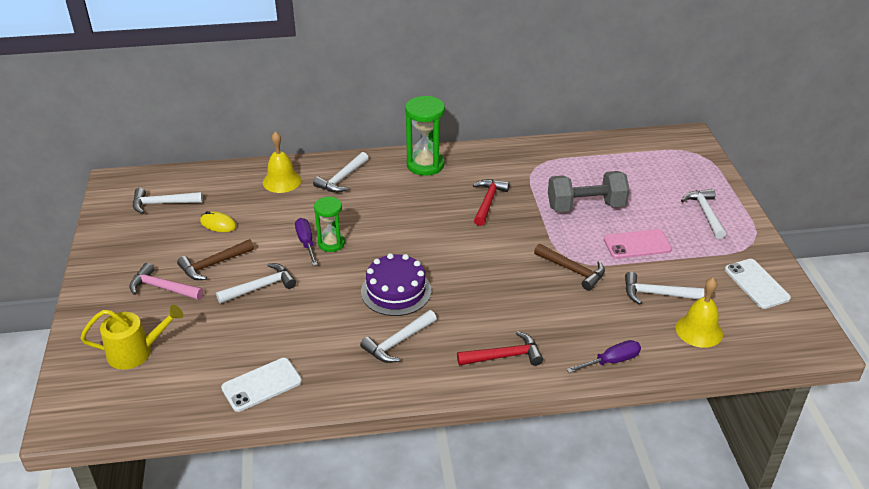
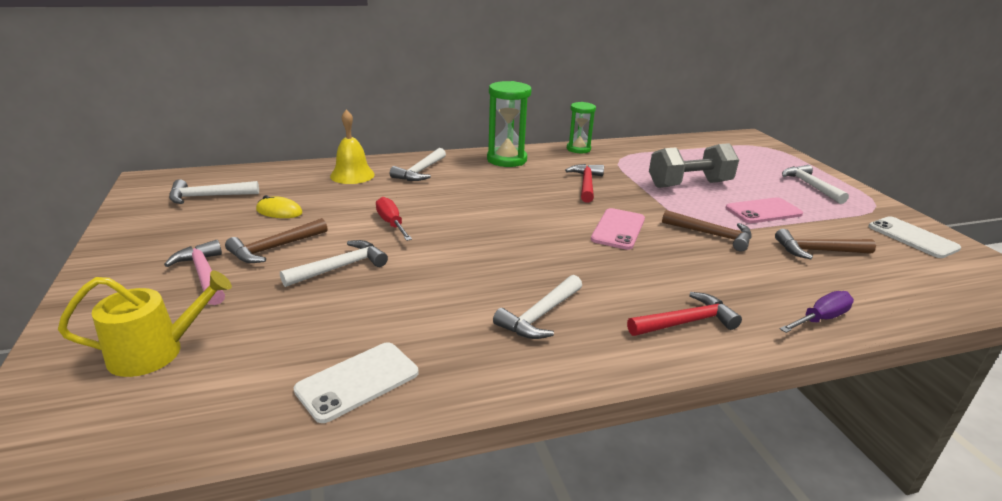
camera: 10 degrees left, 10 degrees down
pink hammer [129,263,204,300] -> pink hammer turned 45 degrees clockwise [164,240,225,305]
purple screwdriver [295,218,318,266] -> red screwdriver [376,197,412,241]
green hourglass [314,197,345,252] -> green hourglass moved to [567,102,596,153]
purple cake [361,253,431,316] -> none
white hammer [625,272,704,304] -> brown hammer [775,229,876,259]
yellow bell [676,278,723,348] -> none
none -> pink phone [591,208,645,250]

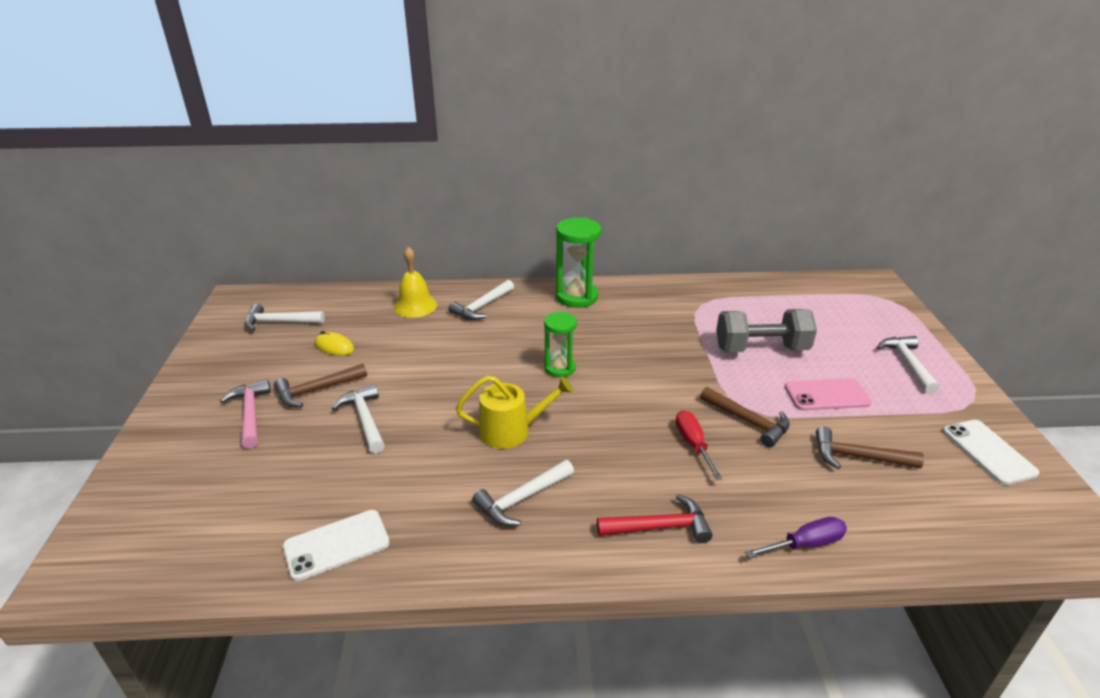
camera: 15 degrees right, 5 degrees up
yellow watering can [58,271,232,377] -> yellow watering can moved to [456,376,573,449]
white hammer [280,240,388,287] -> white hammer turned 90 degrees counterclockwise [332,384,385,453]
red screwdriver [376,197,412,241] -> red screwdriver moved to [676,410,723,480]
red hammer [565,164,604,203] -> none
green hourglass [567,102,596,153] -> green hourglass moved to [544,312,577,377]
pink phone [591,208,645,250] -> none

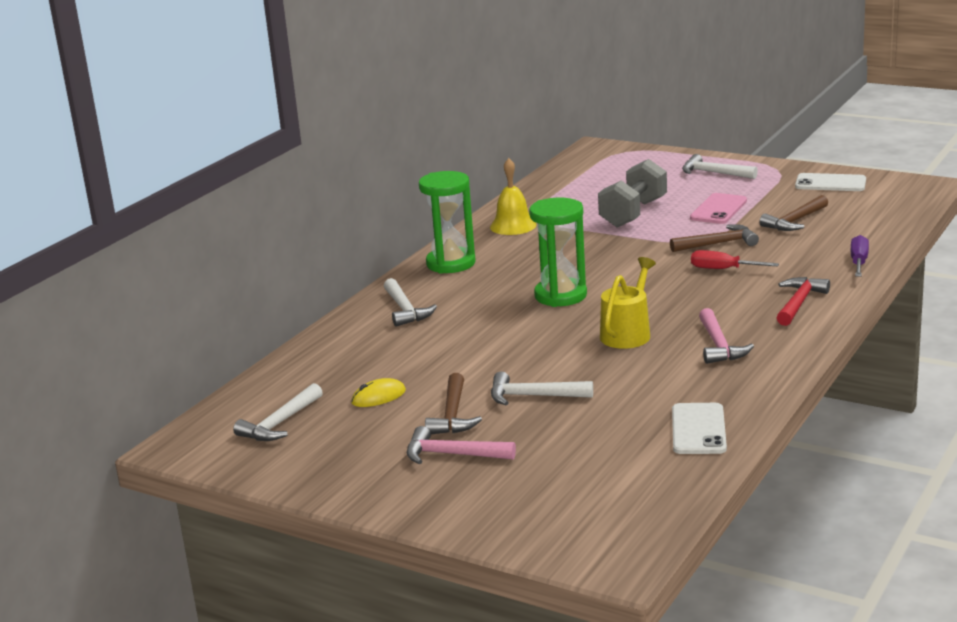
camera: 55 degrees left, 10 degrees down
yellow bell [394,247,437,318] -> yellow bell moved to [490,158,536,235]
white hammer [472,460,574,526] -> pink hammer [699,308,754,364]
green hourglass [544,312,577,377] -> green hourglass [529,198,587,307], size x1.56

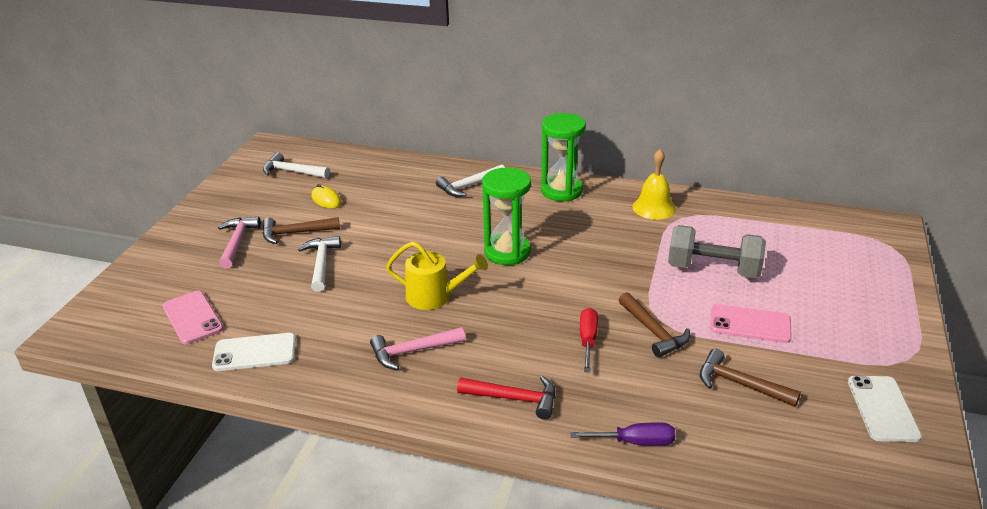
camera: 75 degrees right, 10 degrees up
white hammer [682,154,758,179] -> none
none -> pink phone [162,291,223,344]

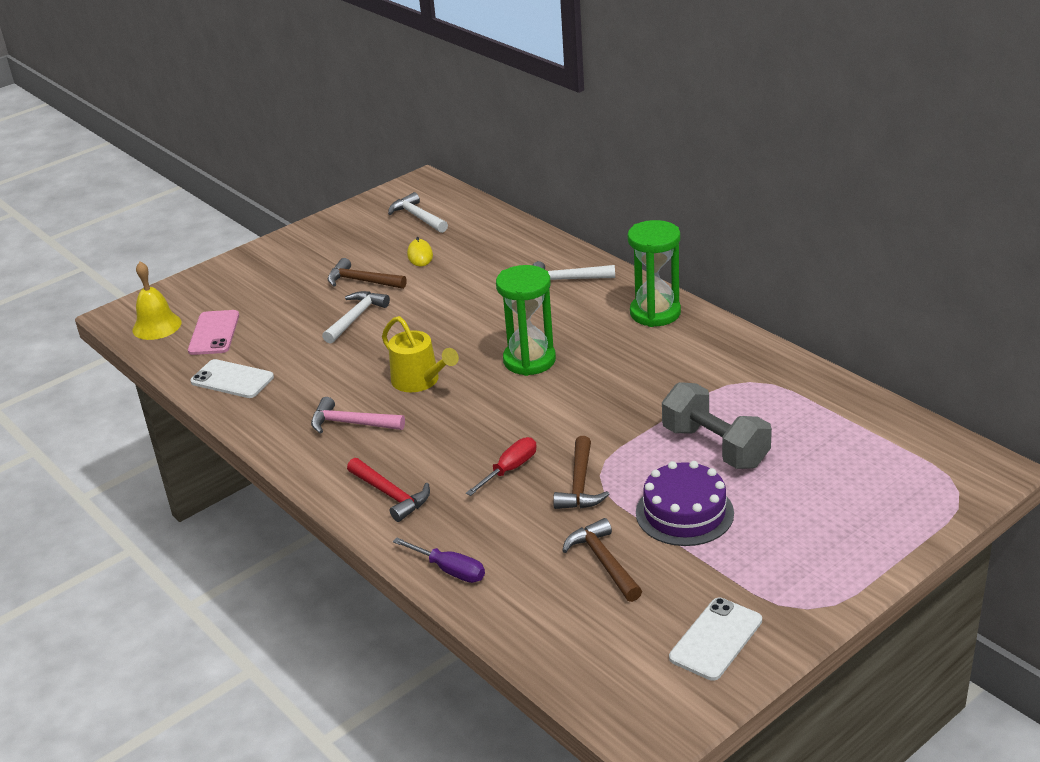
camera: 35 degrees right, 0 degrees up
pink hammer [218,217,261,268] -> none
yellow bell [632,149,676,220] -> yellow bell moved to [132,262,182,340]
pink phone [710,304,792,343] -> purple cake [636,461,734,546]

